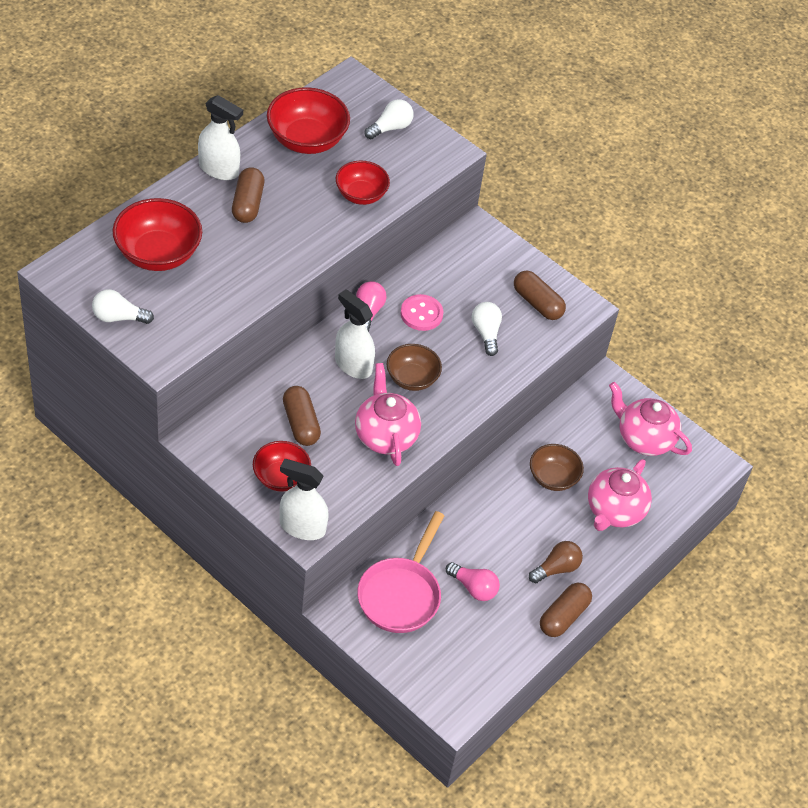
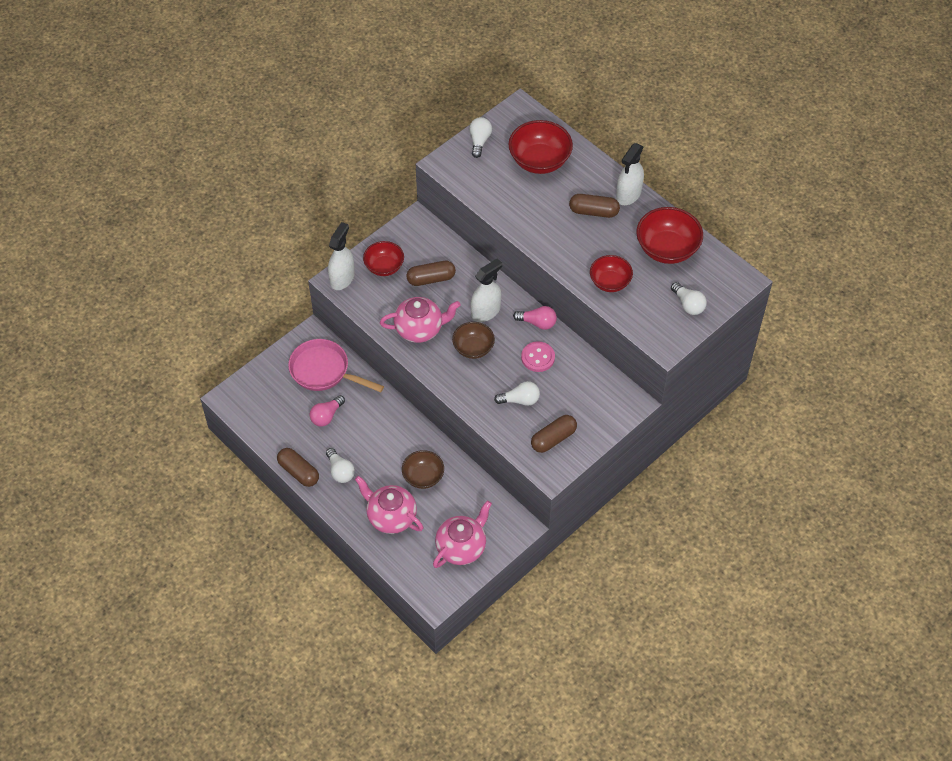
camera: 100 degrees right, 5 degrees up
brown light bulb [529,541,583,583] -> white light bulb [326,448,355,483]

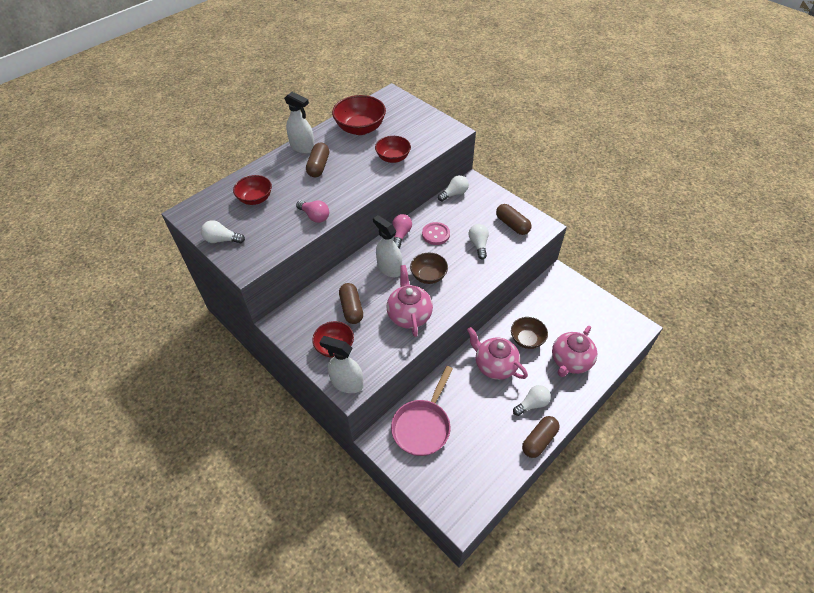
camera: 90 degrees left, 5 degrees down
pink light bulb [310,395,345,427] -> pink light bulb moved to [296,200,329,223]
pink teapot [433,501,492,568] -> pink teapot moved to [467,327,528,380]
red bowl [508,120,573,174] -> red bowl [233,175,272,205], size x0.64
white light bulb [671,282,707,315] -> white light bulb moved to [438,175,469,202]

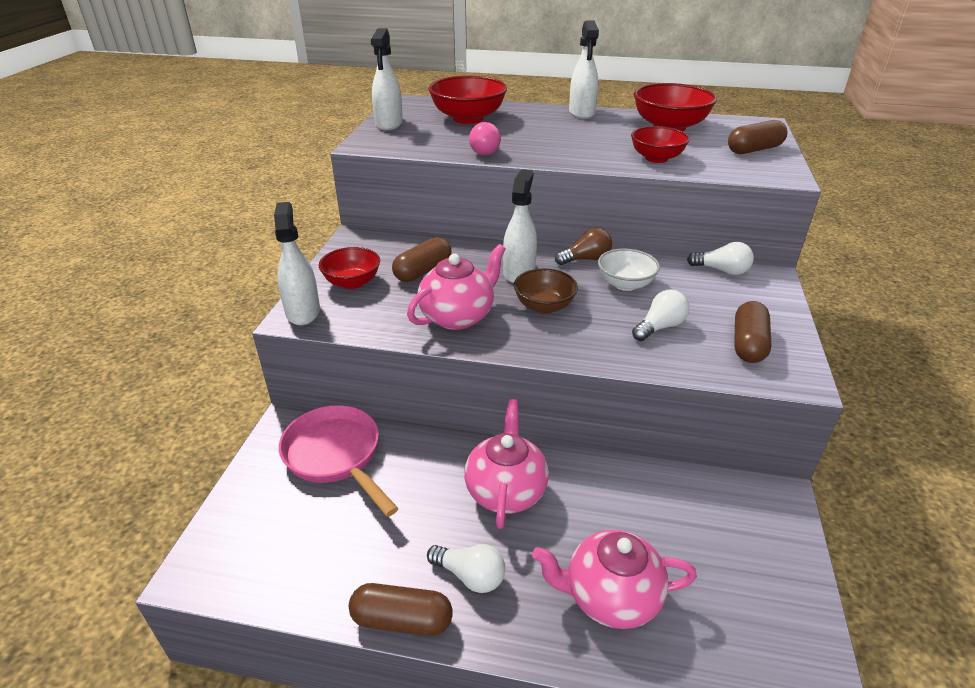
camera: 55 degrees right, 15 degrees down
white light bulb [201,220,245,243] -> white spray bottle [371,28,403,130]
red bowl [233,175,272,205] -> red bowl [428,76,507,124], size x1.56
brown capsule [306,143,329,177] -> brown capsule moved to [728,120,788,154]
pink pan [391,366,453,456] -> pink pan turned 60 degrees clockwise [279,405,399,517]
pink light bulb [392,214,412,248] -> brown light bulb [555,228,612,265]
pink button [422,222,450,245] -> white bowl [598,248,660,291]
brown bowl [511,317,548,349] -> none

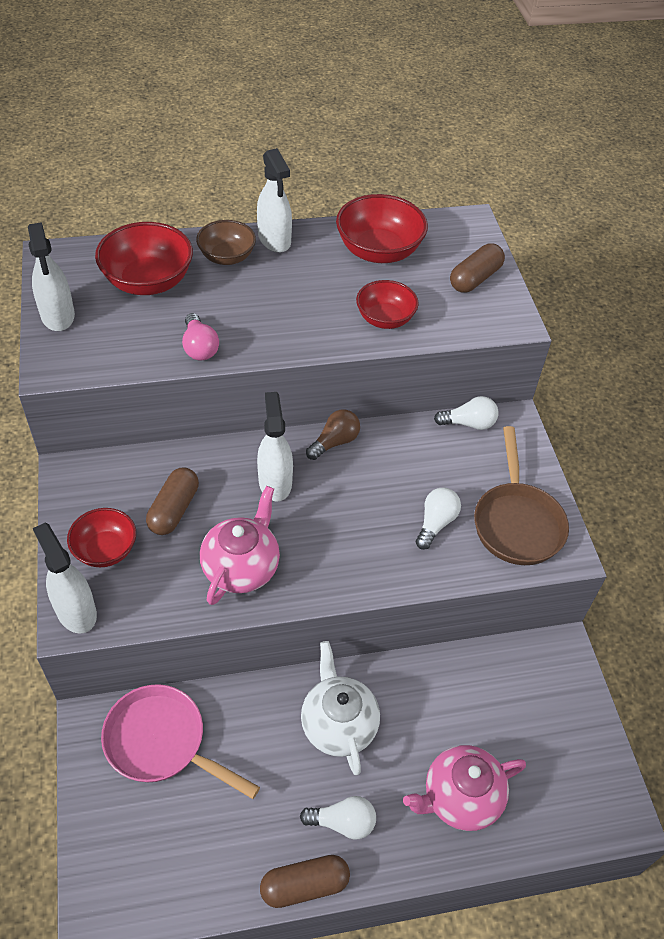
camera: 25 degrees left, 15 degrees up
pink teapot [464,399,549,529] -> white teapot [301,641,380,775]
brown bowl [514,269,578,314] -> brown bowl moved to [196,220,256,265]
white bowl [598,248,660,291] -> none
brown capsule [734,301,772,363] -> brown pan [474,426,569,565]

